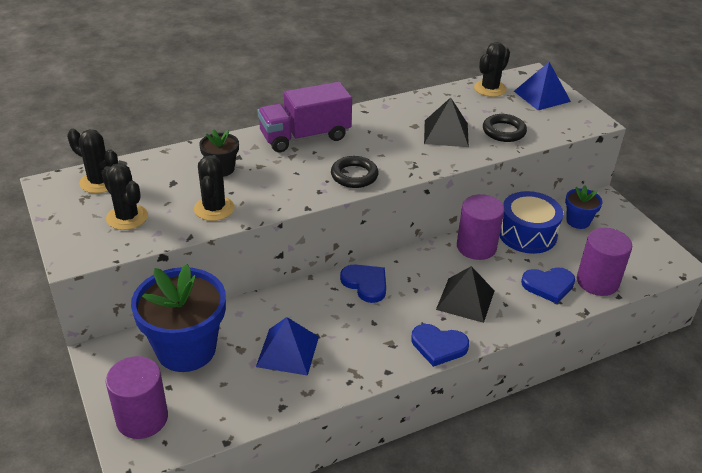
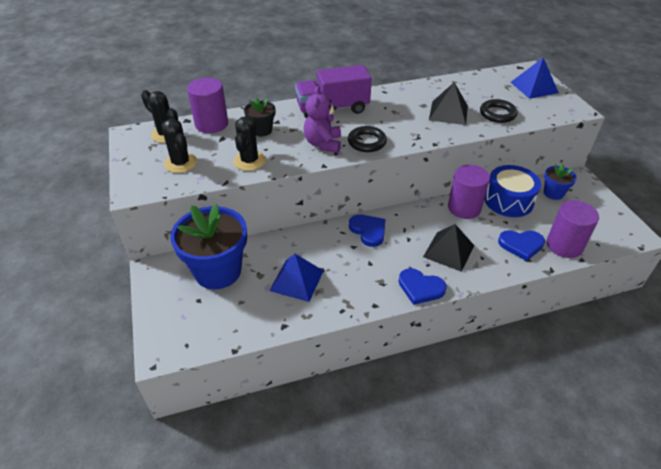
camera: 10 degrees right, 5 degrees up
purple cylinder [106,356,168,439] -> purple cylinder moved to [187,78,228,133]
black cactus [474,42,510,97] -> none
none -> purple teddy bear [304,86,341,153]

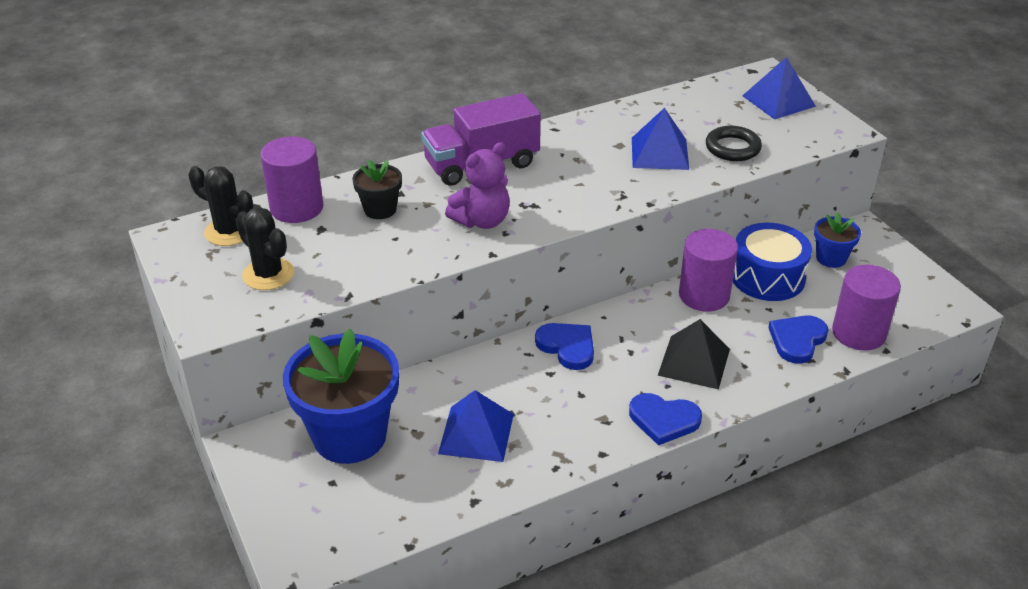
camera: 10 degrees left, 5 degrees down
black cactus [233,117,266,171] -> none
purple teddy bear [304,86,341,153] -> purple teddy bear turned 120 degrees counterclockwise [445,142,510,229]
black ring [348,126,387,152] -> none
black pyramid [429,82,468,125] -> blue pyramid [632,108,689,170]
blue heart [498,230,545,261] -> blue heart turned 135 degrees clockwise [768,315,829,364]

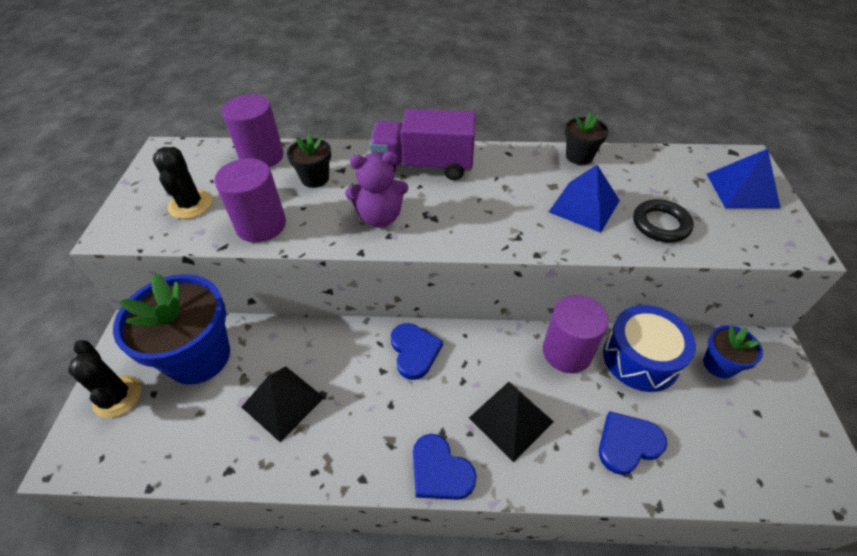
camera: 30 degrees right, 10 degrees up
black cactus [188,166,253,246] -> black cactus moved to [68,340,142,418]
blue pyramid [438,390,514,462] -> black pyramid [242,366,324,442]
purple cylinder [832,264,901,351] -> purple cylinder moved to [215,158,286,243]
none -> black flower pot [565,112,608,165]

